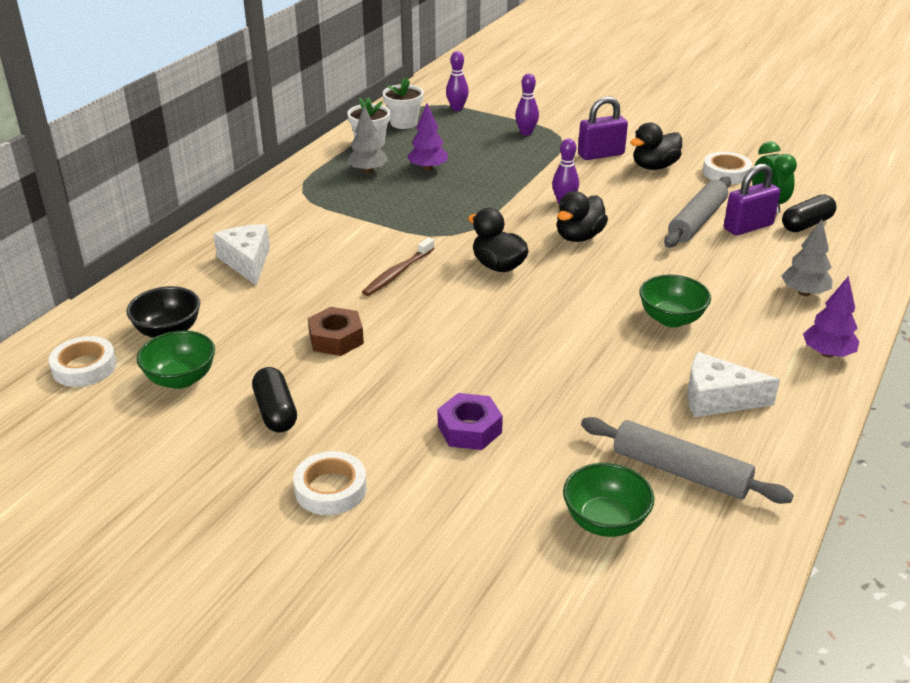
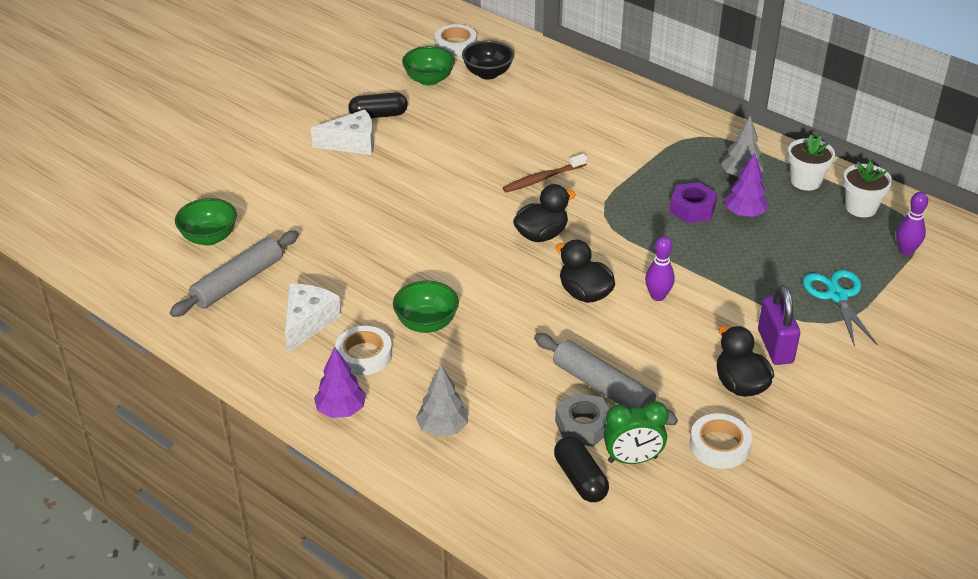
camera: 100 degrees right, 5 degrees up
white cheese [213,224,270,285] -> white cheese moved to [311,109,374,155]
white tape [293,451,367,515] -> white tape moved to [335,326,392,375]
brown nut [308,307,364,356] -> none
brown toothbrush [362,237,435,296] -> brown toothbrush turned 75 degrees counterclockwise [503,154,587,192]
purple nut [438,393,503,450] -> purple nut moved to [670,182,717,223]
purple bowling pin [515,74,539,135] -> turquoise scissors [803,270,877,347]
purple padlock [724,164,780,235] -> grey nut [555,393,609,447]

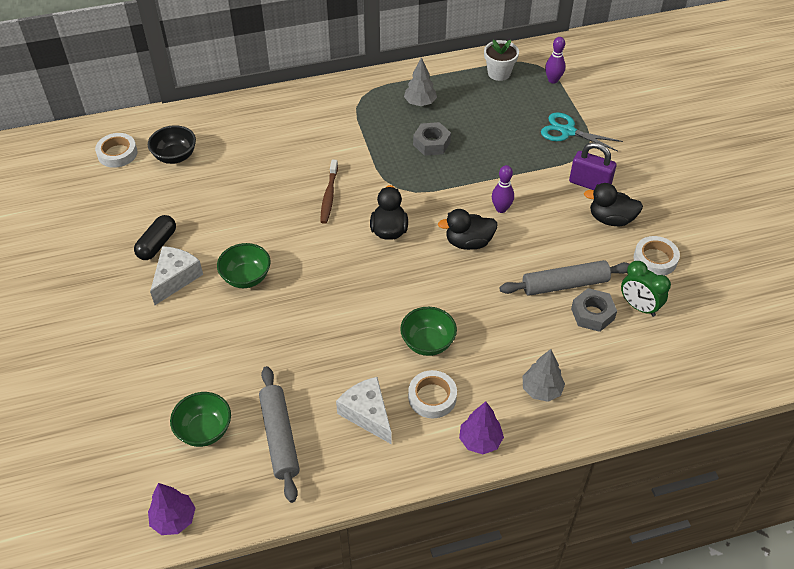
camera: 55 degrees left, 10 degrees up
green bowl [402,46,455,86] -> green bowl moved to [217,243,271,288]
black capsule [554,436,609,502] -> none
green clock [603,401,669,464] -> green clock turned 105 degrees clockwise [621,261,671,317]
purple nut [670,182,717,223] -> grey nut [413,122,451,156]
purple tree [724,153,769,217] -> purple tree moved to [148,483,195,535]
white flower pot [788,134,835,191] -> none

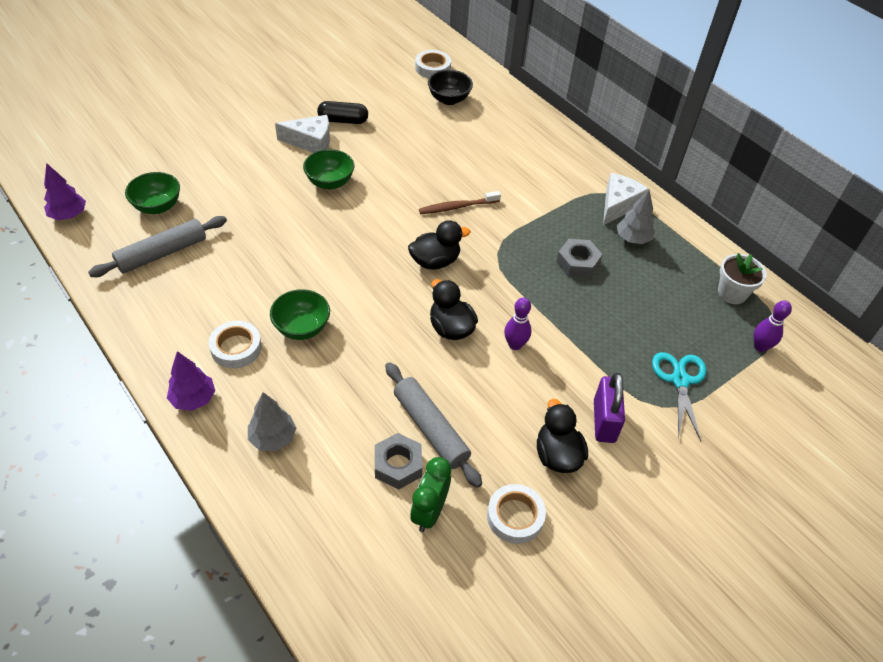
camera: 65 degrees right, 0 degrees up
white cheese [336,377,392,444] -> white cheese moved to [603,173,649,225]

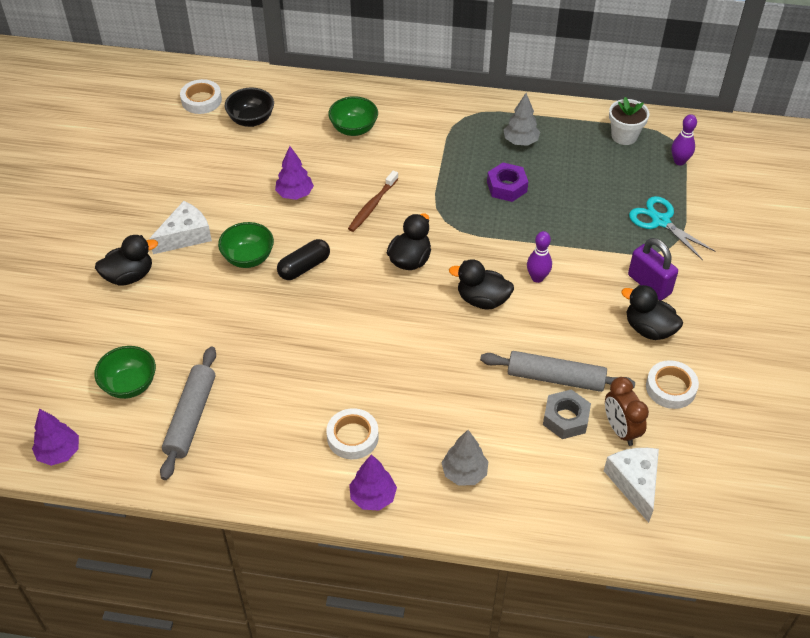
camera: 40 degrees left, 0 degrees up
green bowl [270,289,330,340] -> green bowl moved to [328,96,378,136]
black capsule [317,101,368,124] -> black capsule moved to [277,239,330,280]
green clock [410,457,451,532] -> brown clock [605,377,649,446]
grey nut [556,239,603,278] -> purple nut [487,163,528,202]
white cheese [603,173,649,225] -> white cheese moved to [604,448,659,523]
none -> black duck [95,235,158,285]
none -> purple tree [275,146,314,200]

